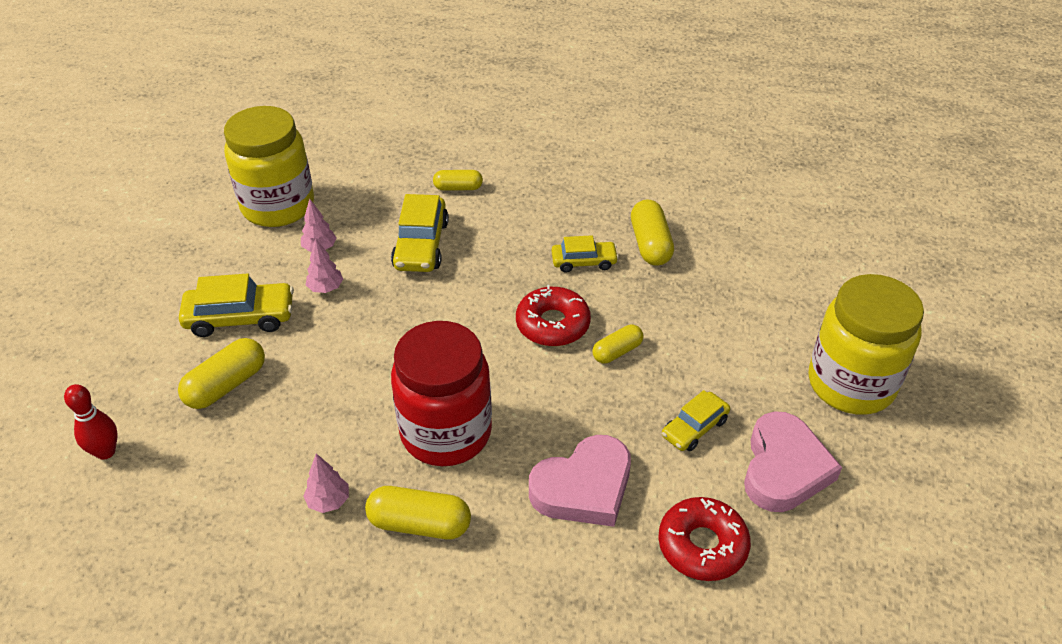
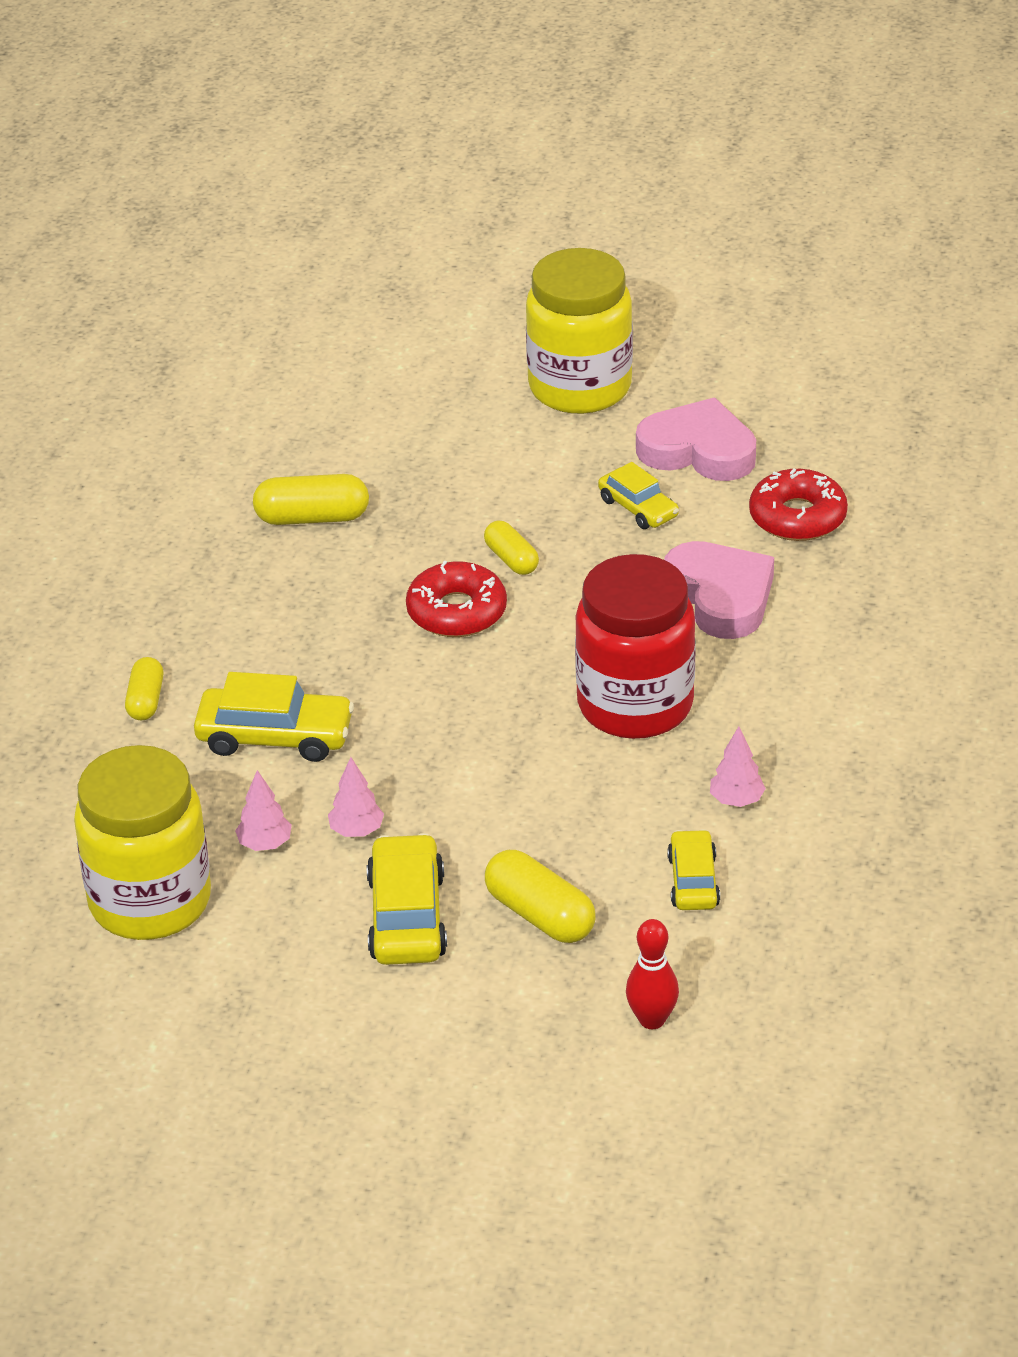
camera: 85 degrees left, 5 degrees down
yellow capsule [365,486,471,539] -> none
yellow car [551,235,619,273] -> yellow car moved to [667,829,720,910]

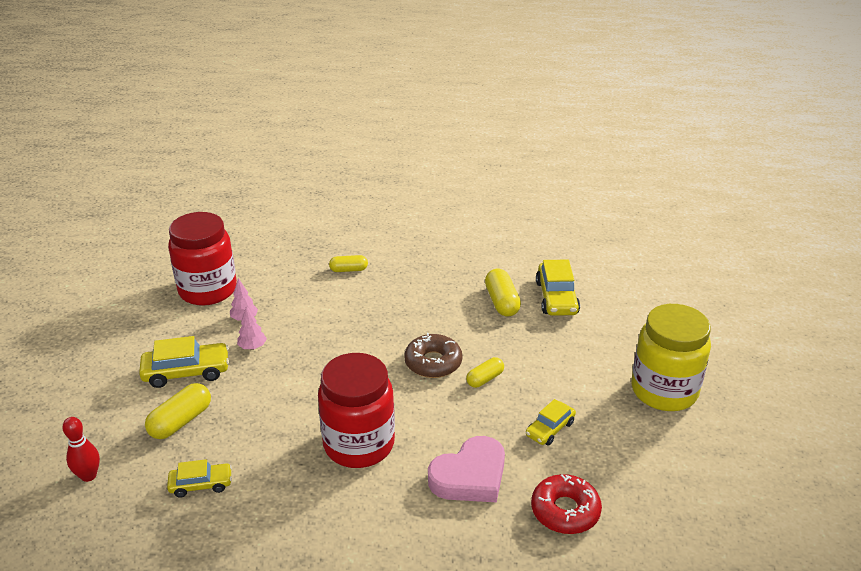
camera: 80 degrees right, 5 degrees down
yellow jar [74,745,211,940] -> red jar [168,212,237,306]
yellow car [194,672,354,762] -> yellow car moved to [536,260,580,316]
red donut [406,561,507,637] -> brown donut [404,333,463,378]
pink heart [636,398,756,481] -> none
pink tree [710,726,766,807] -> none

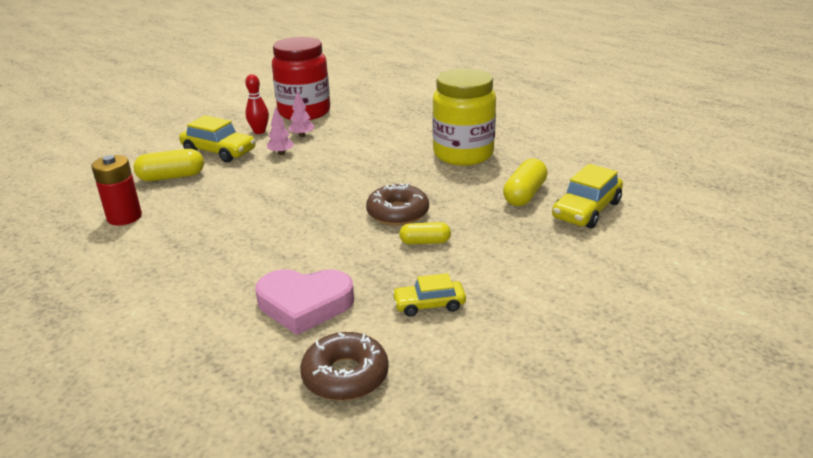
camera: 40 degrees right, 5 degrees down
red bowling pin [62,417,100,482] -> red bowling pin moved to [245,74,269,134]
yellow car [167,459,232,498] -> red battery [92,155,142,225]
red jar [318,353,395,468] -> none
yellow capsule [329,255,368,272] -> none
red donut [531,474,602,534] -> brown donut [300,332,389,401]
yellow jar [631,304,711,411] -> yellow jar moved to [432,68,496,166]

